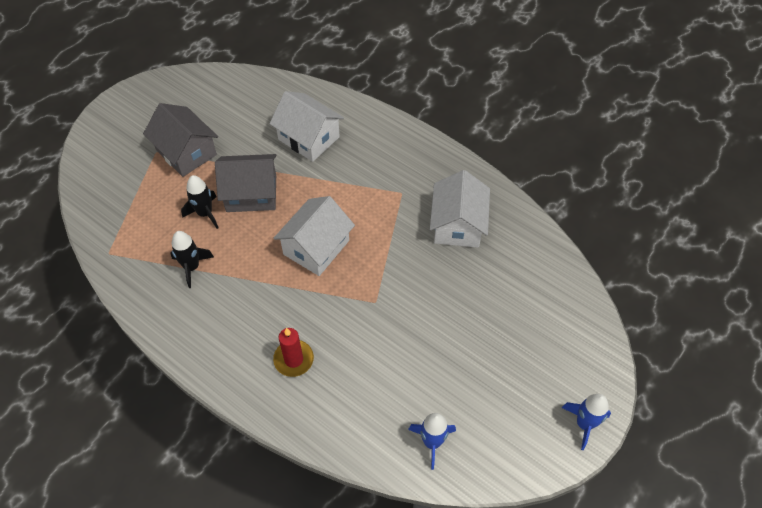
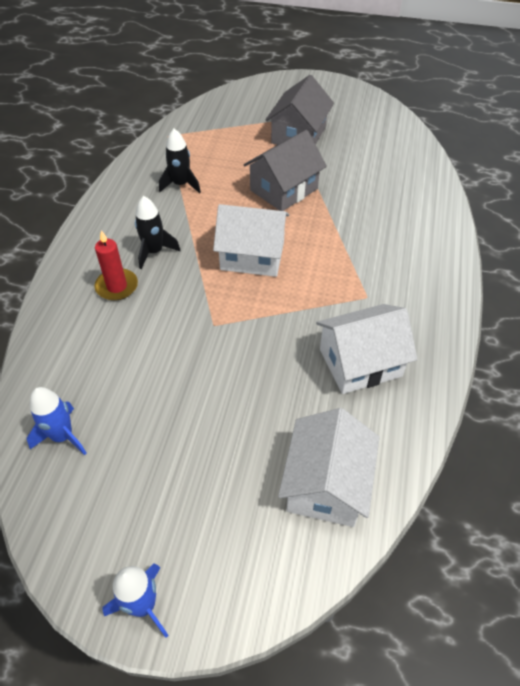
camera: 65 degrees right, 5 degrees down
black rocket [181,175,218,229] -> black rocket moved to [135,196,181,269]
grey house [215,154,277,212] -> grey house turned 75 degrees clockwise [244,130,327,211]
white house [269,91,344,162] -> white house moved to [278,408,380,527]

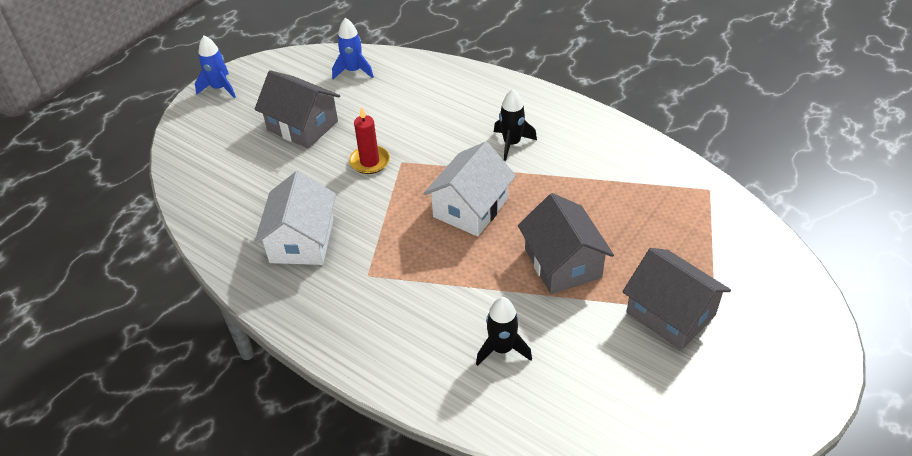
camera: 115 degrees right, 5 degrees down
red candle [94,230,138,301] -> red candle moved to [349,107,390,174]
black rocket [159,129,201,194] -> black rocket moved to [476,297,532,366]
white house [278,408,380,527] -> none
none -> grey house [254,70,340,149]

